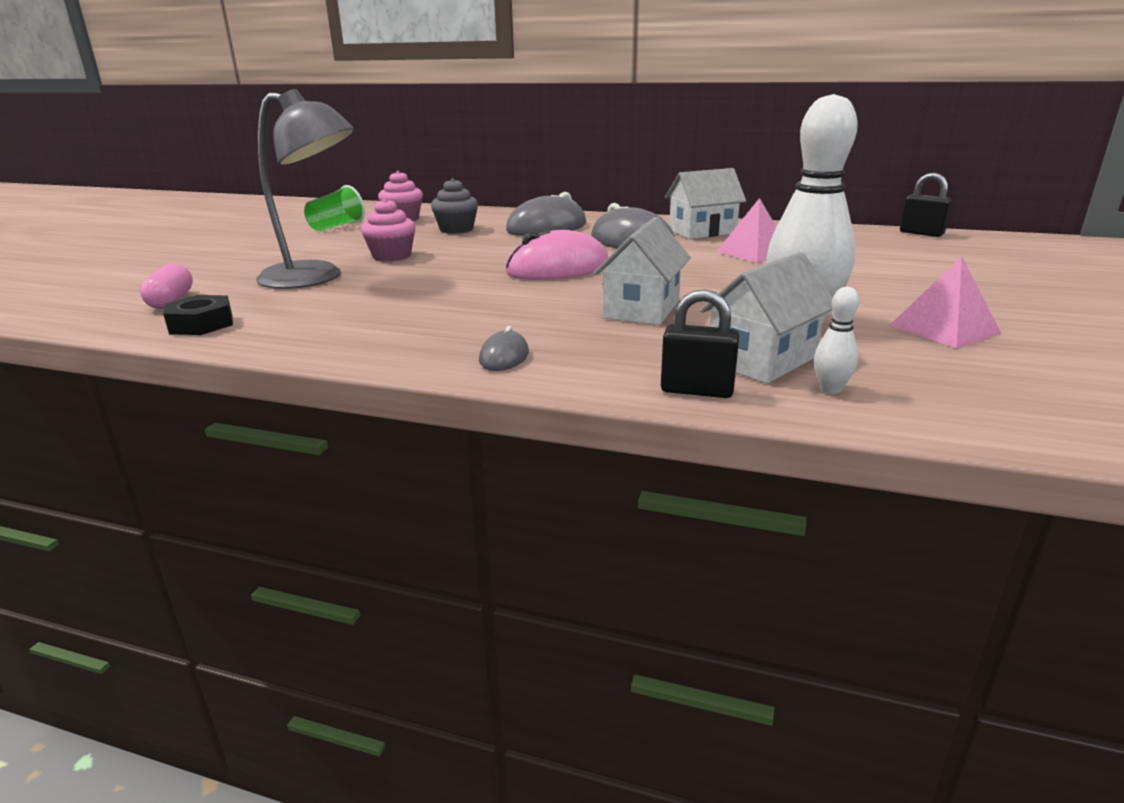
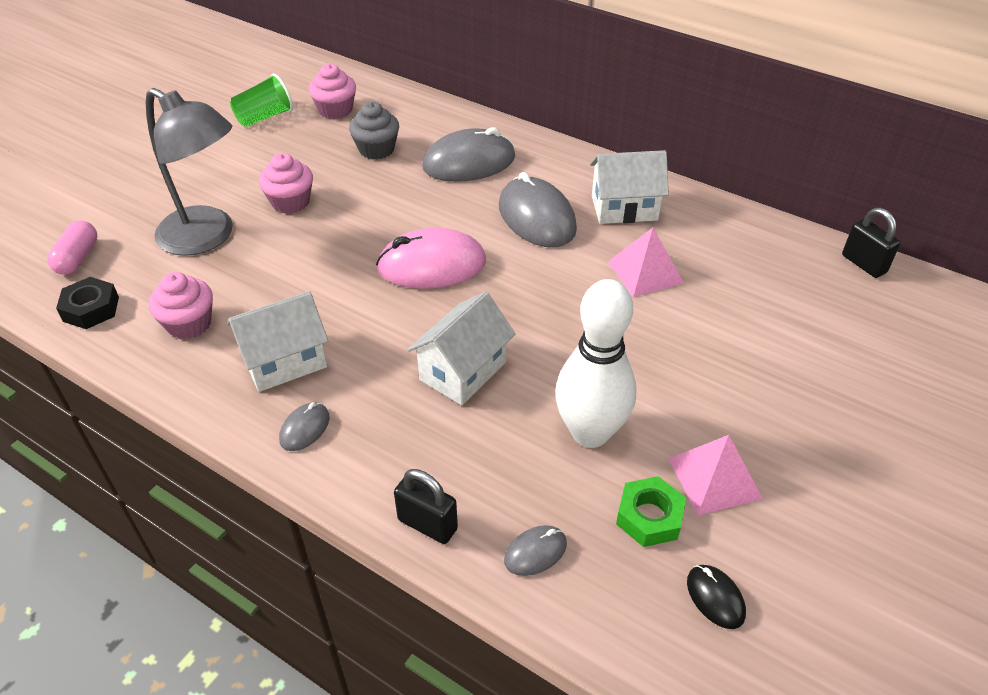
camera: 15 degrees right, 20 degrees up
white house [700,252,833,384] -> white house moved to [227,291,328,392]
white bowling pin [814,287,859,394] -> grey mouse [504,525,567,576]
none -> pink cupcake [149,272,213,339]
none -> green nut [616,476,686,547]
none -> black mouse [687,565,746,629]

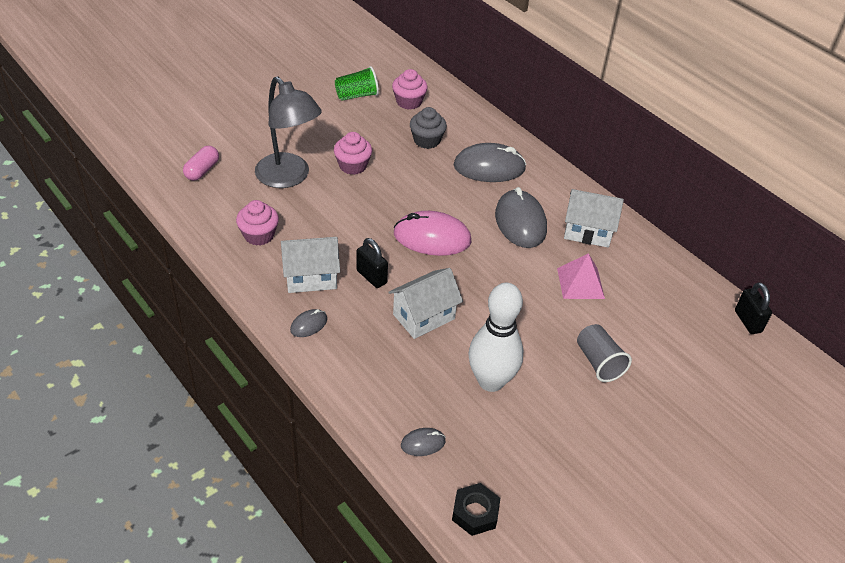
camera: 15 degrees right, 0 degrees up
black nut [56,277,119,329] -> black nut moved to [452,483,500,536]
black padlock [394,469,458,544] -> black padlock moved to [356,238,388,288]
green nut [616,476,686,547] -> none
pink pyramid [669,435,763,515] -> none
black mouse [687,565,746,629] -> none
none -> grey cup [577,324,632,382]

